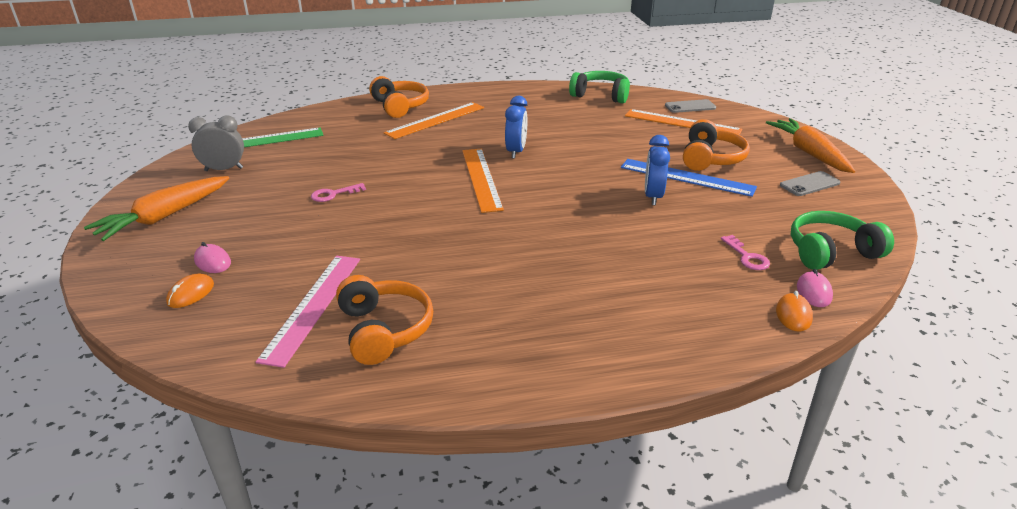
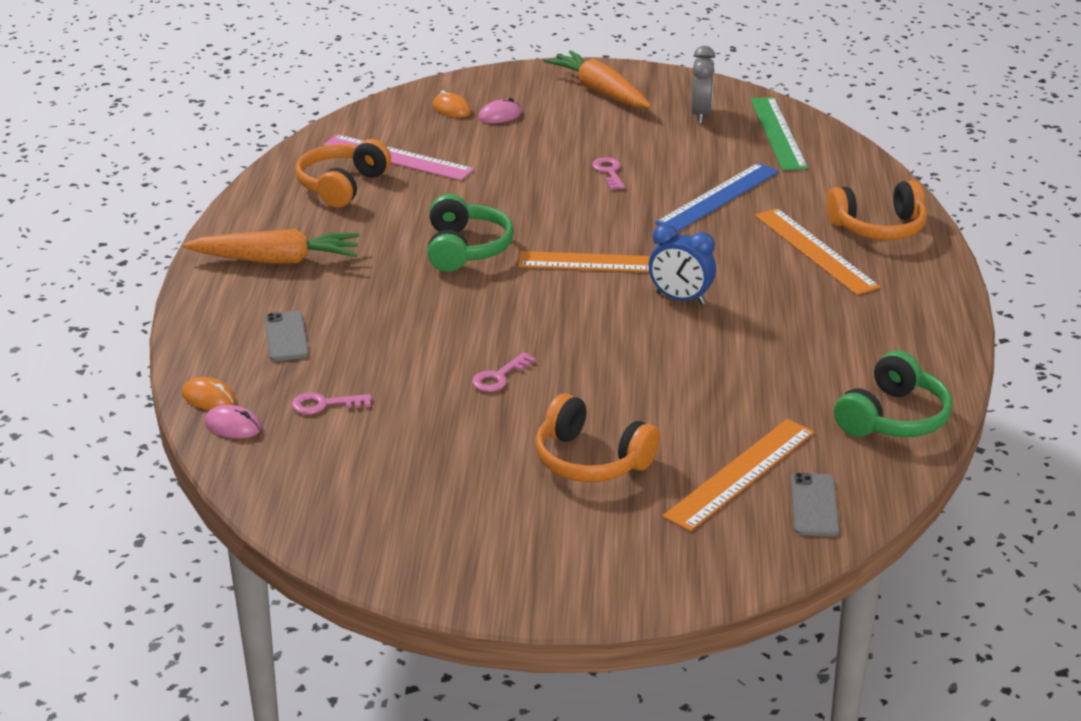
camera: 105 degrees right, 0 degrees up
orange headphones [336,275,433,365] -> orange headphones turned 120 degrees clockwise [295,139,391,208]
blue ruler [621,159,757,197] -> blue ruler moved to [655,163,779,232]
blue clock [645,135,670,205] -> pink key [472,352,536,392]
orange carrot [766,118,855,173] -> orange carrot moved to [183,229,360,264]
grey phone [780,171,840,196] -> grey phone moved to [264,311,309,361]
green headphones [791,211,894,270] -> green headphones moved to [428,194,514,272]

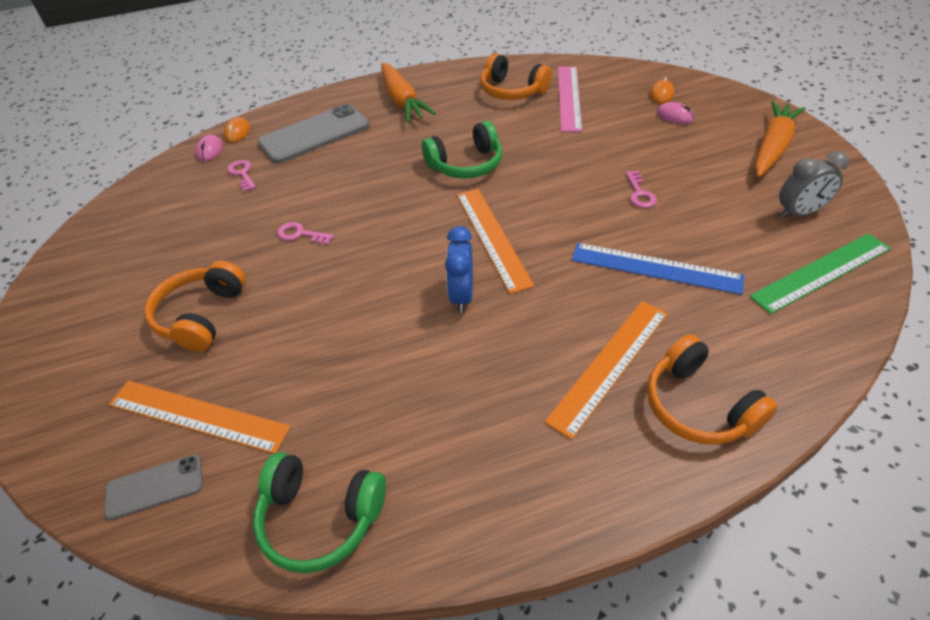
camera: 70 degrees right, 15 degrees up
grey phone [264,311,309,361] -> grey phone [258,104,369,164], size x1.90
orange headphones [295,139,391,208] -> orange headphones turned 150 degrees counterclockwise [480,53,552,100]
pink key [592,157,625,190] -> pink key turned 120 degrees clockwise [626,171,657,208]

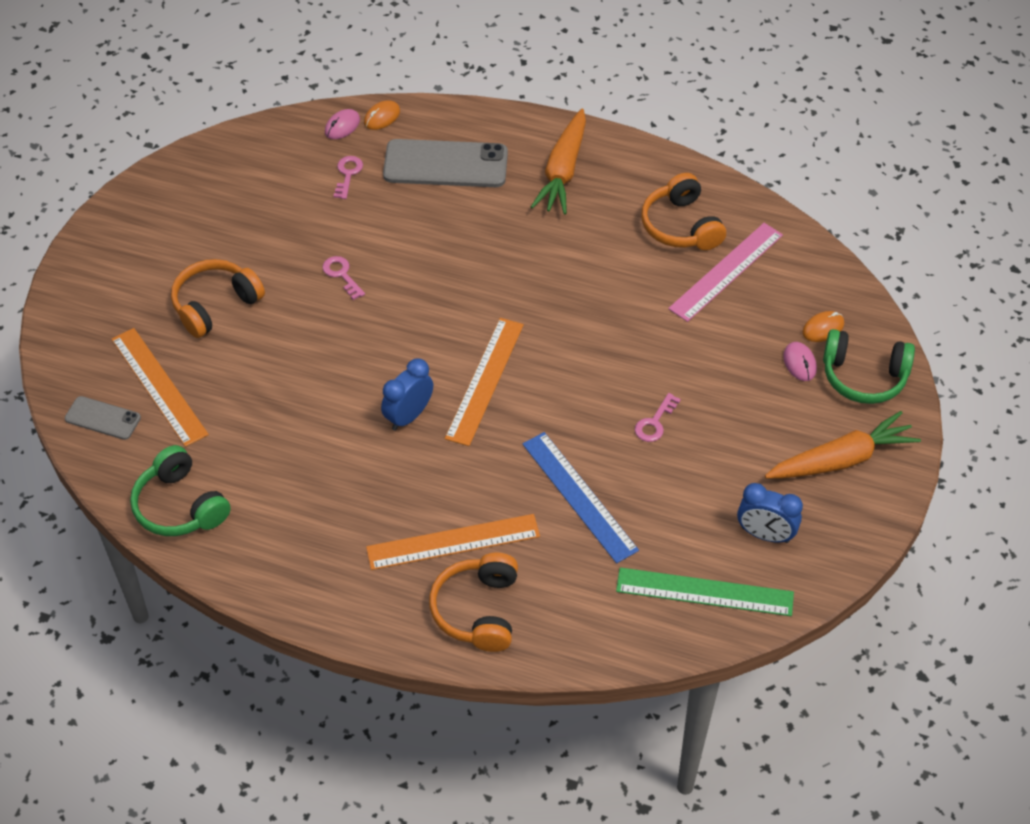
camera: 35 degrees right, 5 degrees up
green headphones [422,121,502,179] -> green headphones moved to [823,329,915,404]
grey clock [779,151,849,218] -> blue clock [737,483,803,543]

